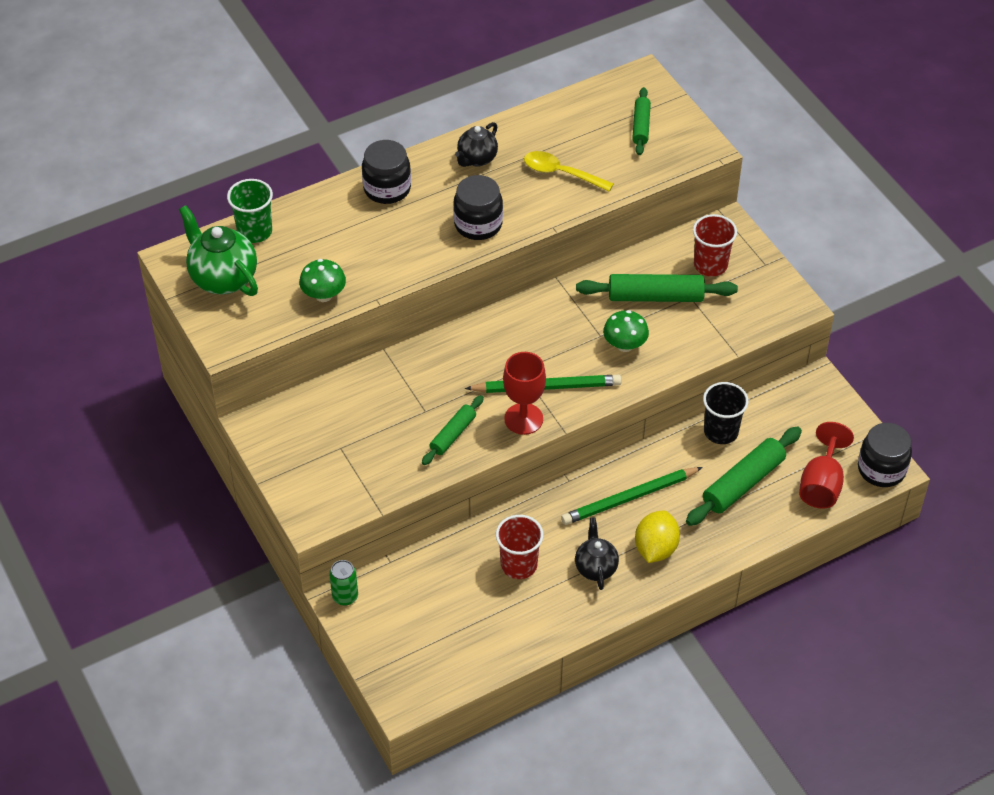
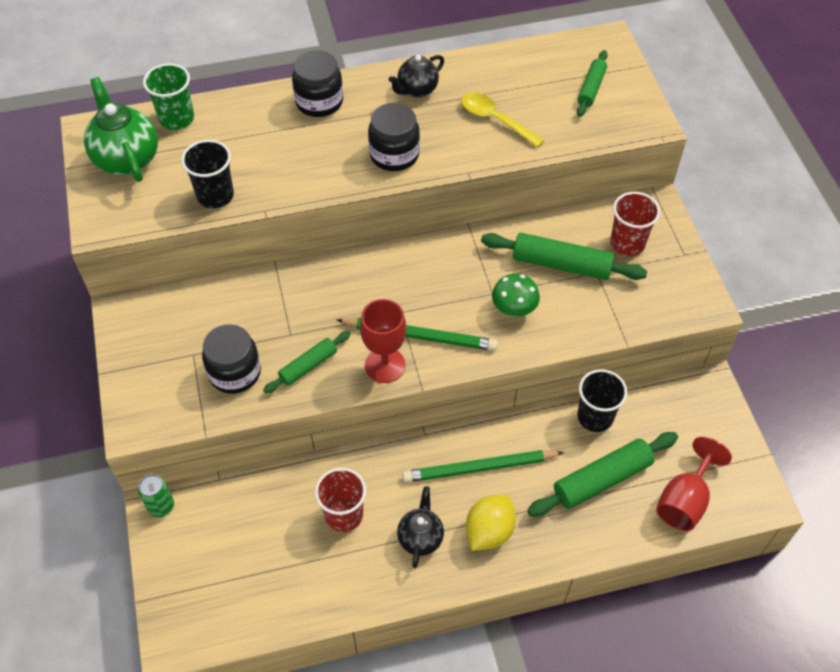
camera: 15 degrees right, 5 degrees up
green mushroom [299,259,346,302] -> black cup [181,140,234,209]
black jar [858,423,912,487] -> black jar moved to [202,324,261,394]

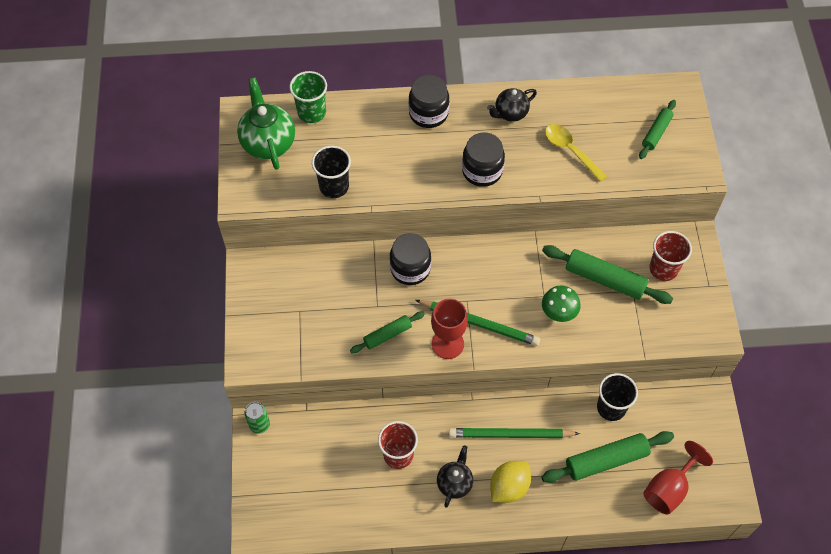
camera: 10 degrees right, 5 degrees up
black jar [202,324,261,394] -> black jar moved to [390,233,431,285]

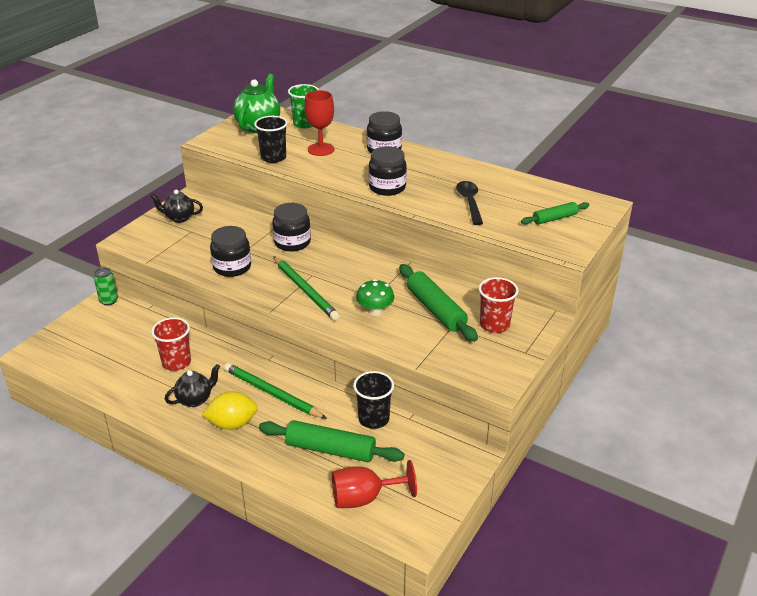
camera: 35 degrees right, 25 degrees down
green rolling pin [350,311,425,354] -> black jar [210,226,251,277]
red goblet [431,299,468,359] -> red goblet moved to [304,90,335,156]
black teapot [487,88,537,122] -> black teapot moved to [150,190,203,223]
yellow spoon [545,124,607,182] -> black spoon [456,181,483,225]

